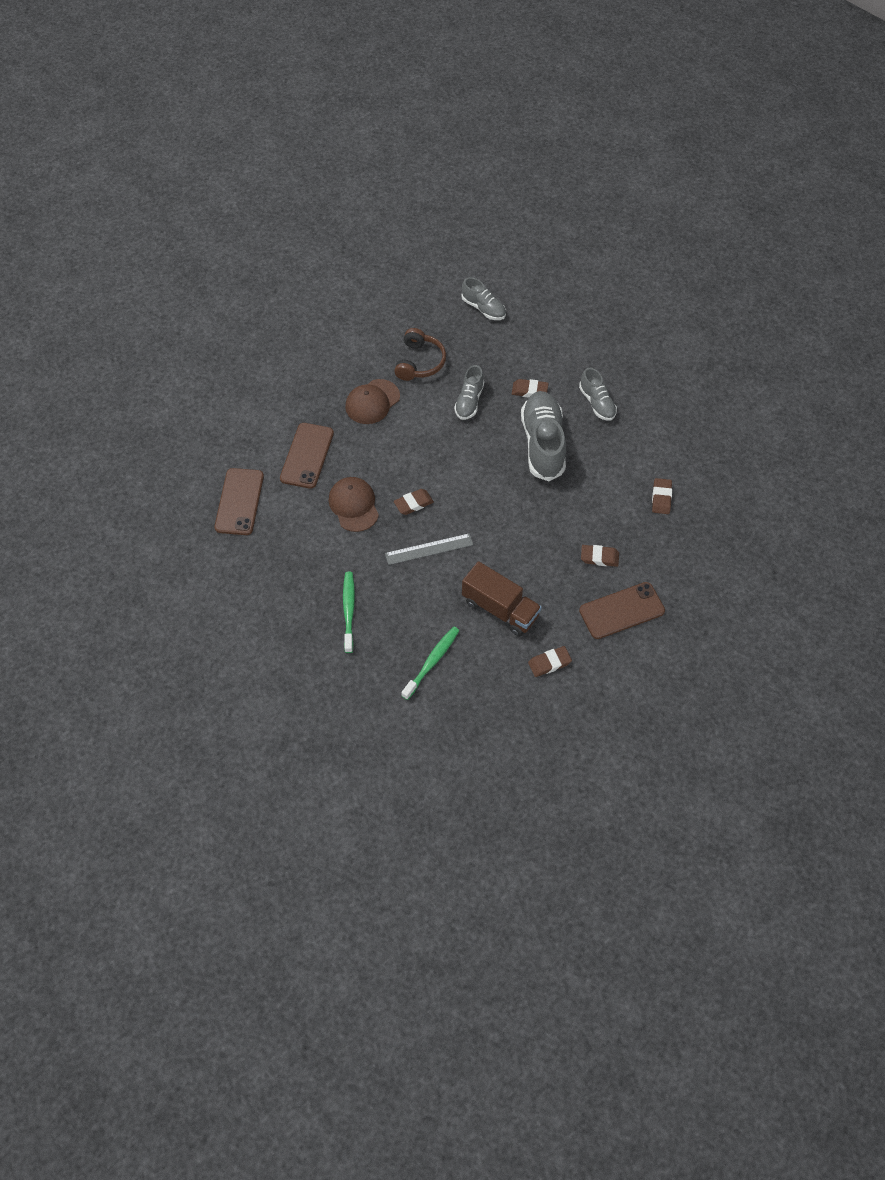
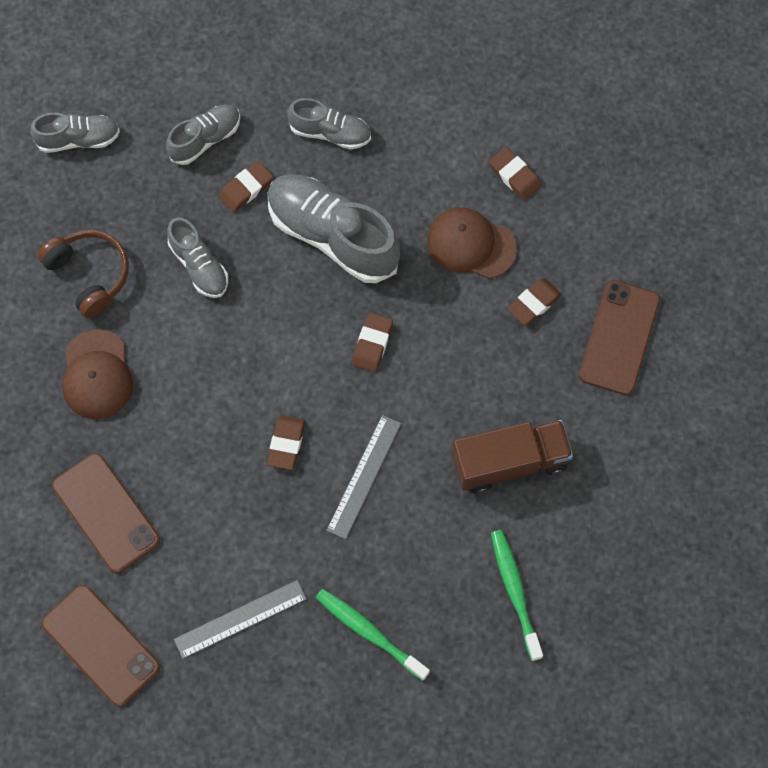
camera: 50 degrees left, 10 degrees up
brown cap [329,477,379,532] -> brown cap moved to [427,207,517,279]
brown eraser [528,646,572,677] -> brown eraser moved to [352,313,393,372]
none -> grey shoe [166,104,240,165]
none -> grey ruler [174,580,307,659]

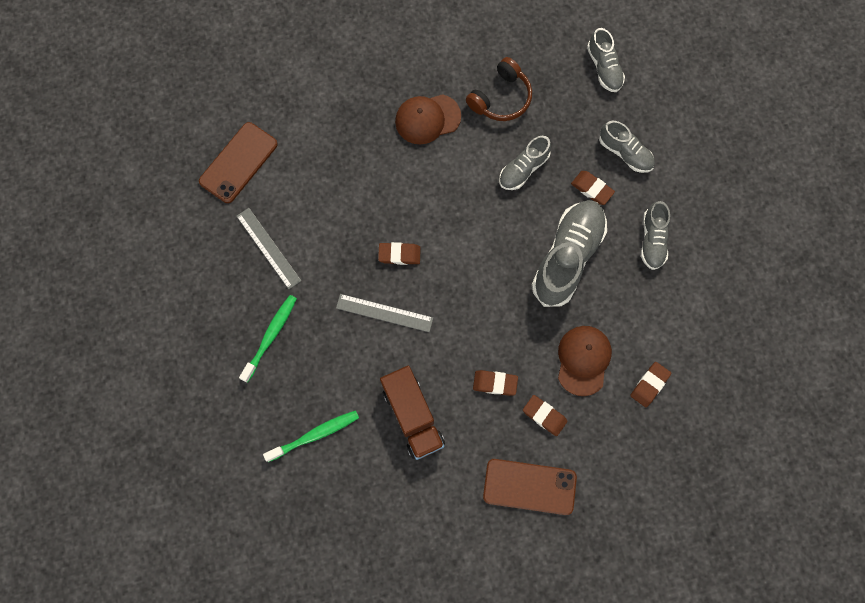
camera: 80 degrees right, 5 degrees up
brown phone [52,453,160,573] -> none
brown eraser [352,313,393,372] -> brown eraser moved to [473,370,518,396]

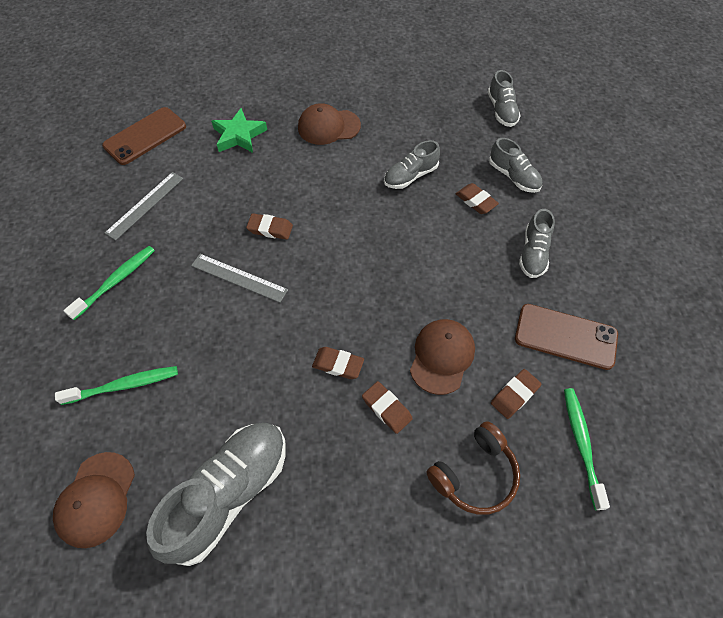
camera: 10 degrees right, 15 degrees down
grey ruler [236,208,301,289] -> grey ruler turned 60 degrees clockwise [105,172,183,240]
brown truck [380,366,445,460] -> none
brown headphones [466,57,532,121] -> brown headphones moved to [426,421,520,515]
brown phone [483,459,577,515] -> brown phone moved to [515,304,618,370]
grey shoe [532,200,607,307] -> grey shoe moved to [146,423,286,566]
none -> brown cap [53,452,135,548]
none -> green star [211,108,267,153]
none -> green toothbrush [564,388,610,510]

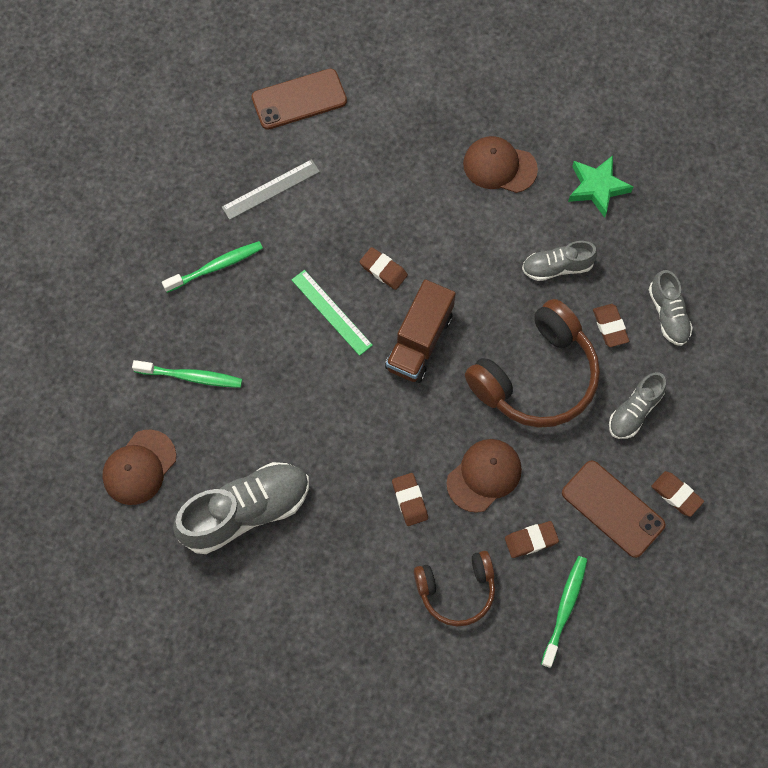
camera: 25 degrees right, 10 degrees up
grey ruler [191,254,288,303] -> green ruler [291,270,373,356]
green star [211,108,267,153] -> green star moved to [568,155,633,218]
brown eraser [312,347,364,379] -> brown eraser moved to [651,471,704,517]
grey shoe [488,70,521,127] -> none
none -> brown truck [385,279,456,383]
none -> brown headphones [465,299,600,428]

